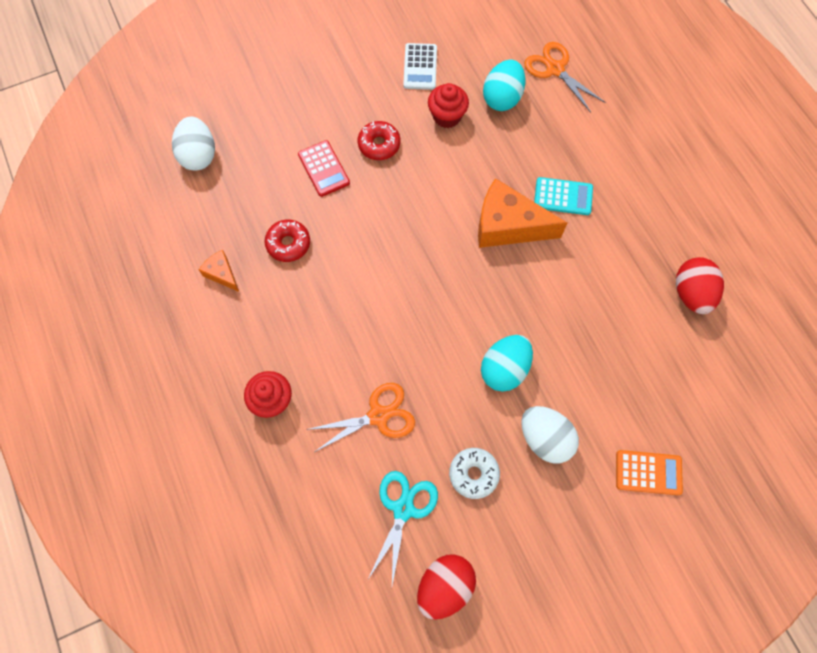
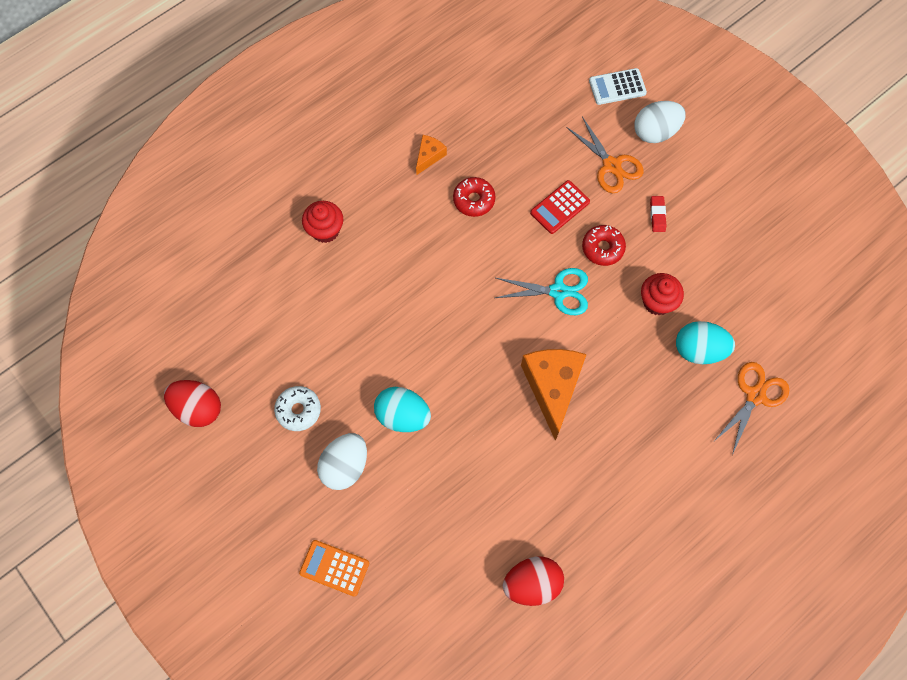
camera: 75 degrees right, 0 degrees up
white egg [172,117,215,171] -> white egg moved to [635,101,686,143]
orange scissors [306,383,415,452] -> orange scissors moved to [566,117,644,193]
turquoise scissors [367,471,438,585] -> turquoise scissors moved to [495,268,588,315]
white calculator [403,43,437,90] -> white calculator moved to [589,68,647,105]
turquoise calculator [534,177,593,215] -> none
orange calculator [616,450,683,495] -> orange calculator turned 120 degrees clockwise [299,540,369,597]
none -> red eraser [650,196,667,232]

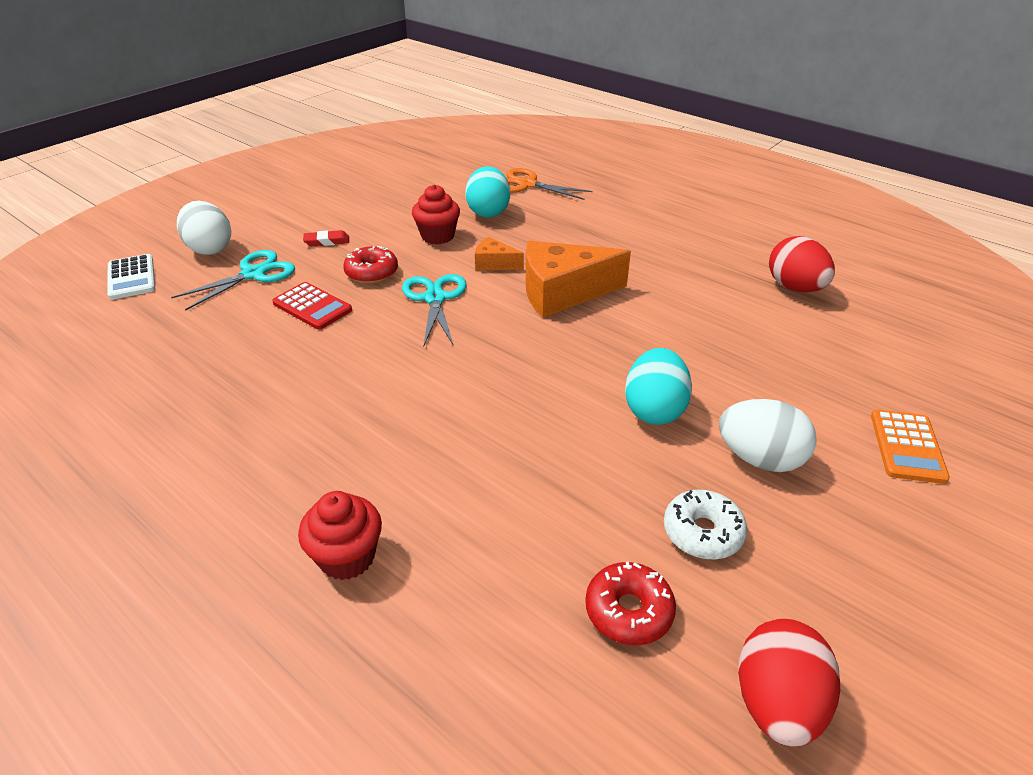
camera: 100 degrees left, 30 degrees down
orange cheese [416,135,447,175] -> orange cheese moved to [475,237,524,270]
red donut [453,177,495,217] -> red donut moved to [585,562,676,645]
orange scissors [566,117,644,193] -> turquoise scissors [171,250,295,311]

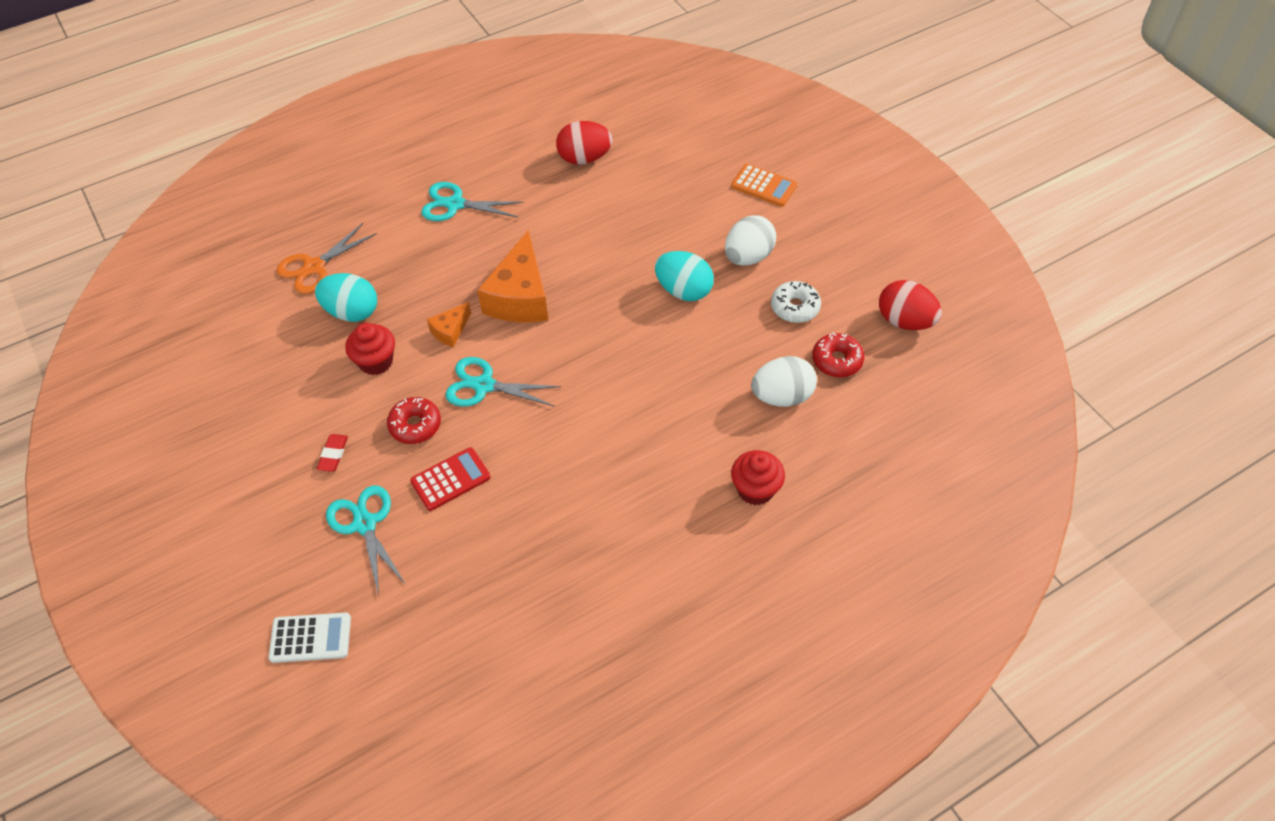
camera: 70 degrees left, 15 degrees up
white egg [177,201,231,255] -> white egg moved to [751,356,817,407]
none -> turquoise scissors [421,182,523,221]

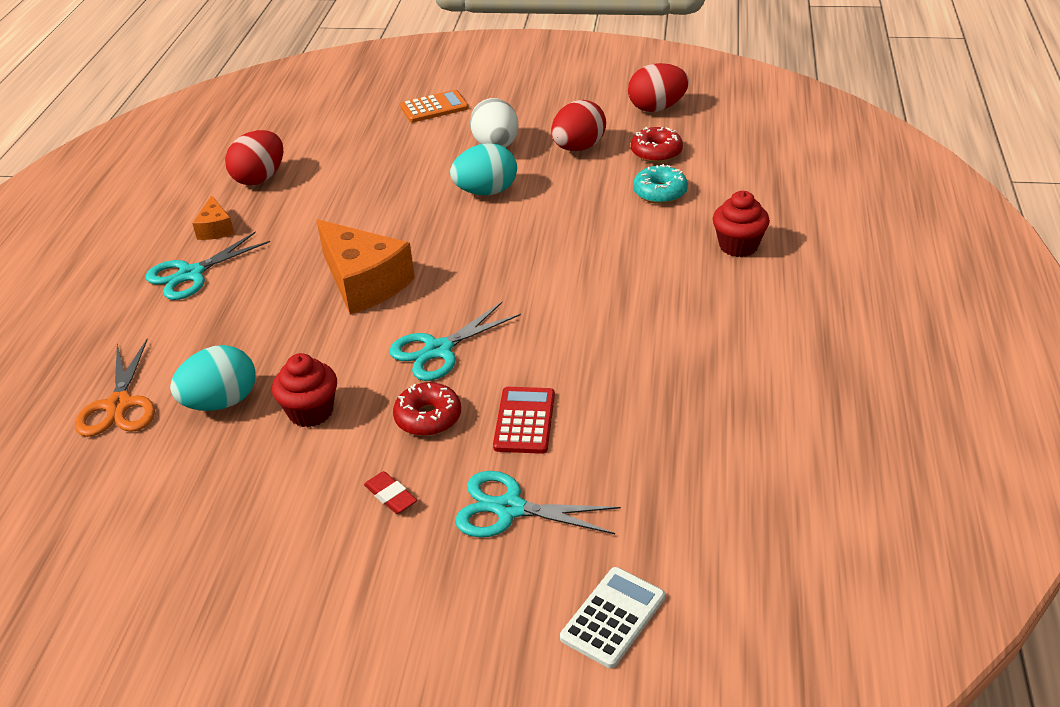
camera: 50 degrees left, 15 degrees down
orange cheese [427,302,471,347] -> orange cheese moved to [192,195,235,240]
white egg [751,356,817,407] -> turquoise donut [633,164,688,204]
white donut [771,281,821,323] -> red egg [551,100,606,151]

